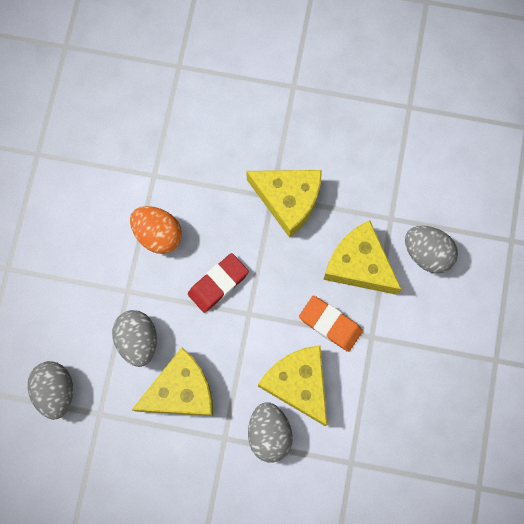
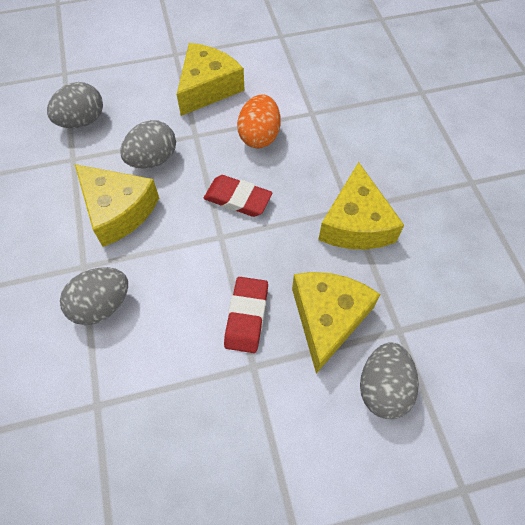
camera: 65 degrees right, 15 degrees down
yellow cheese [258,345,327,426] -> yellow cheese moved to [177,43,245,116]
orange eraser [299,296,363,352] -> red eraser [224,277,268,353]

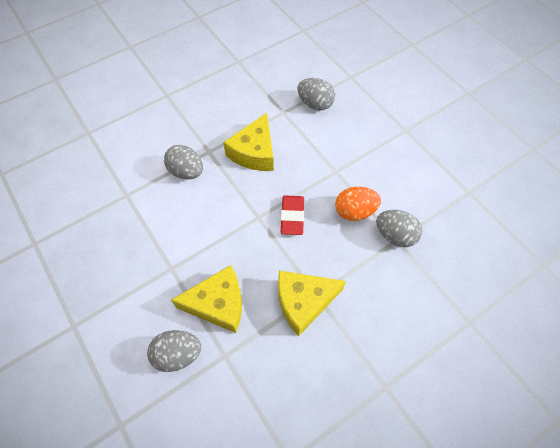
camera: 70 degrees right, 0 degrees up
grey egg [120,120,176,168] -> grey egg moved to [376,210,422,247]
yellow cheese [177,43,245,116] -> none
red eraser [224,277,268,353] -> none

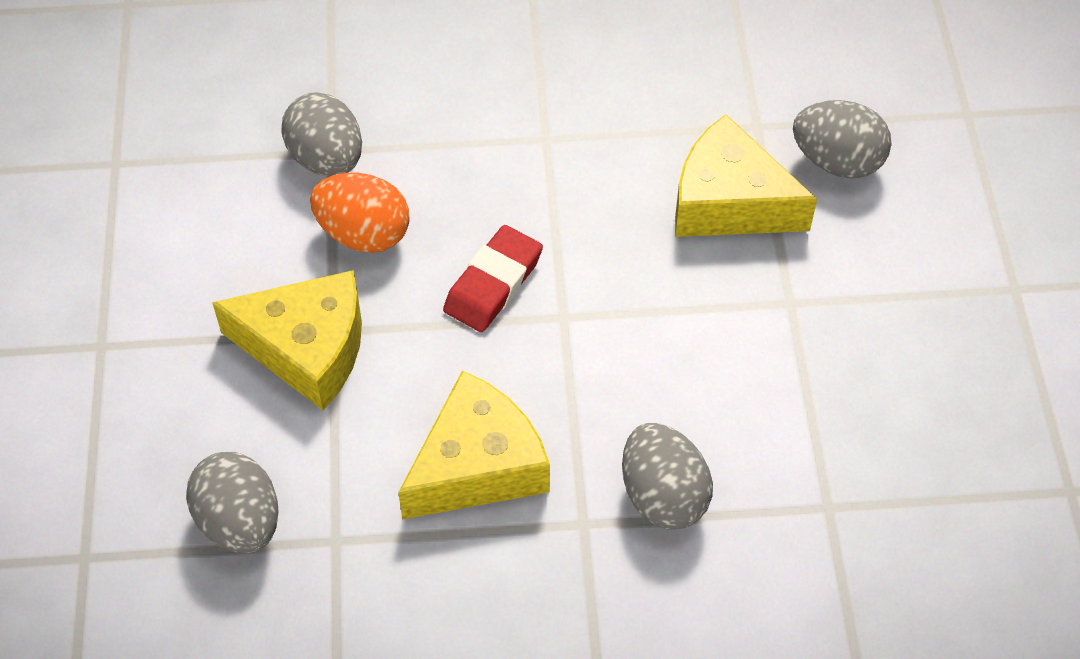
camera: 150 degrees left, 5 degrees down
yellow cheese [278,271,346,336] -> yellow cheese moved to [212,270,362,410]

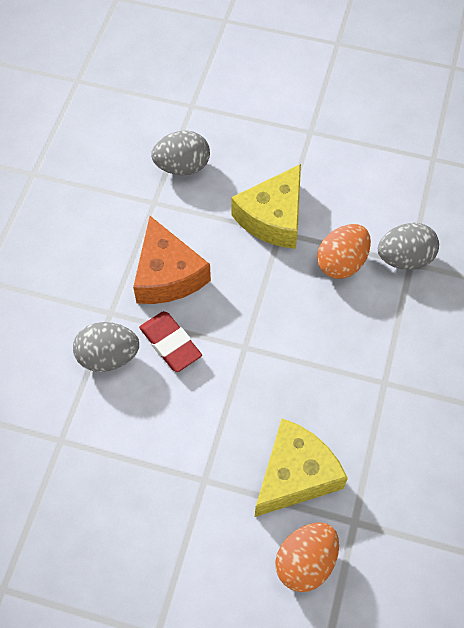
camera: 110 degrees right, 5 degrees up
yellow cheese [398,370,550,519] -> orange cheese [133,216,211,304]
red eraser [443,225,543,332] -> red eraser moved to [139,311,202,372]
grey egg [793,100,892,179] -> orange egg [275,522,339,592]

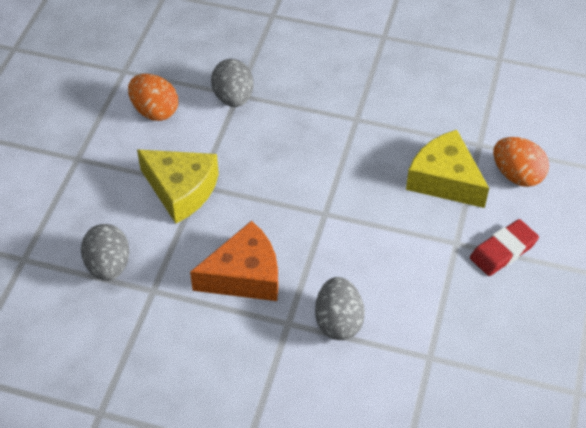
camera: 90 degrees left, 10 degrees down
red eraser [139,311,202,372] -> red eraser moved to [470,219,539,276]
orange egg [317,224,371,279] -> orange egg moved to [128,74,178,121]

